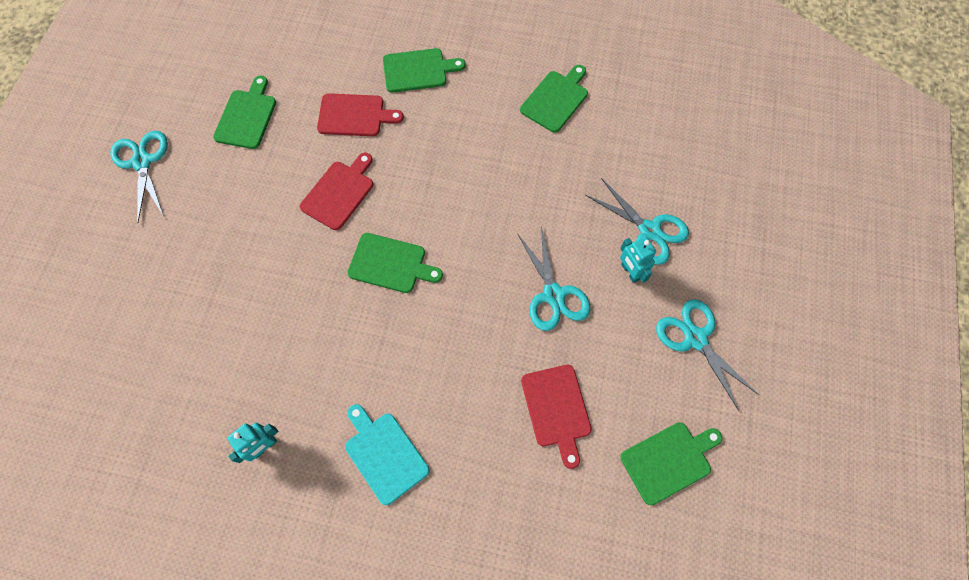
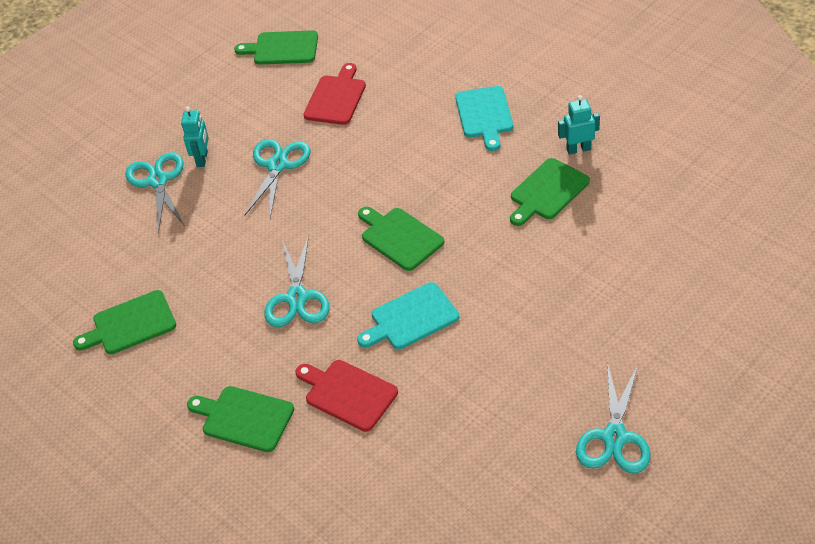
camera: 145 degrees left, 20 degrees down
green cutting board [213,76,276,149] -> green cutting board moved to [510,158,590,226]
red cutting board [300,153,373,230] -> turquoise cutting board [357,282,459,349]
turquoise scissors [656,299,759,410] -> turquoise scissors moved to [264,235,330,327]

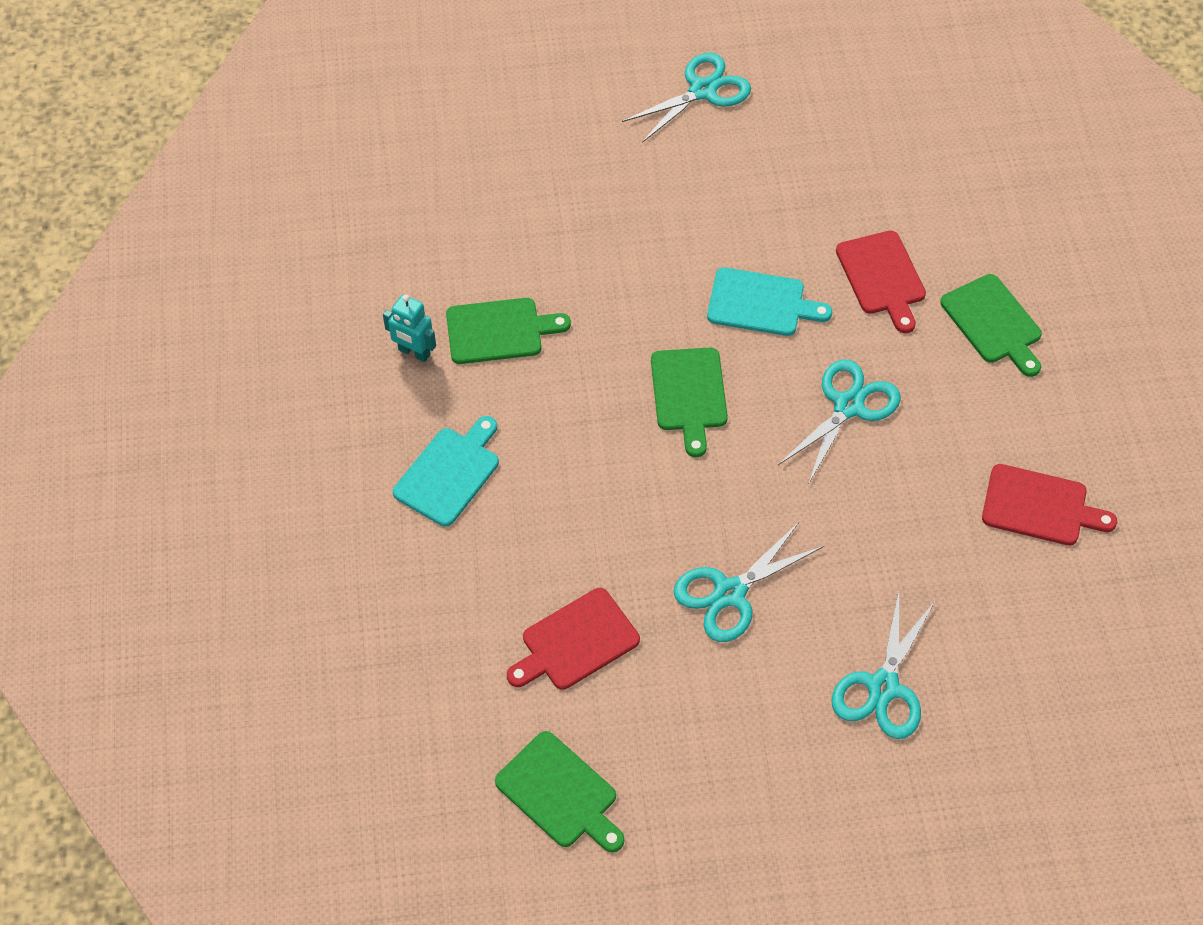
camera: 145 degrees left, 10 degrees up
green cutting board [73,290,176,354] -> red cutting board [982,464,1117,546]
turquoise robot [181,107,209,167] -> none

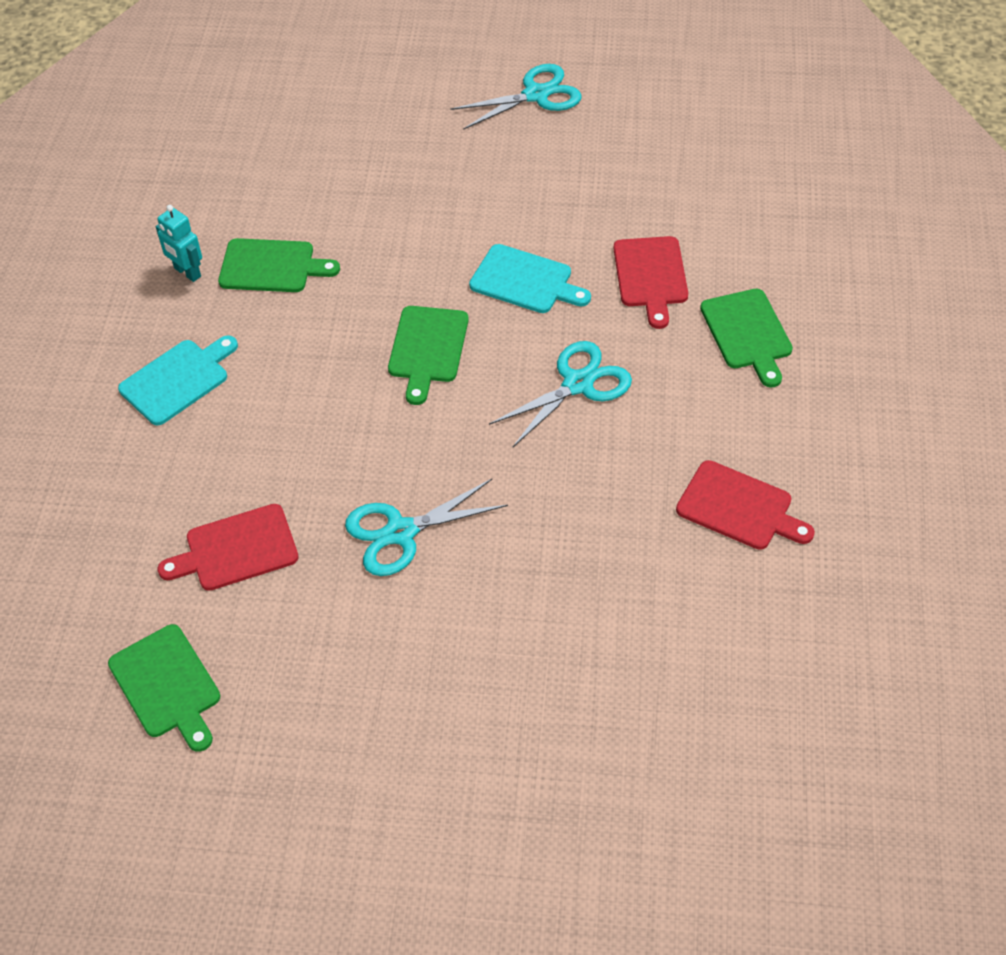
camera: 15 degrees right, 5 degrees down
turquoise scissors [832,591,936,739] -> none

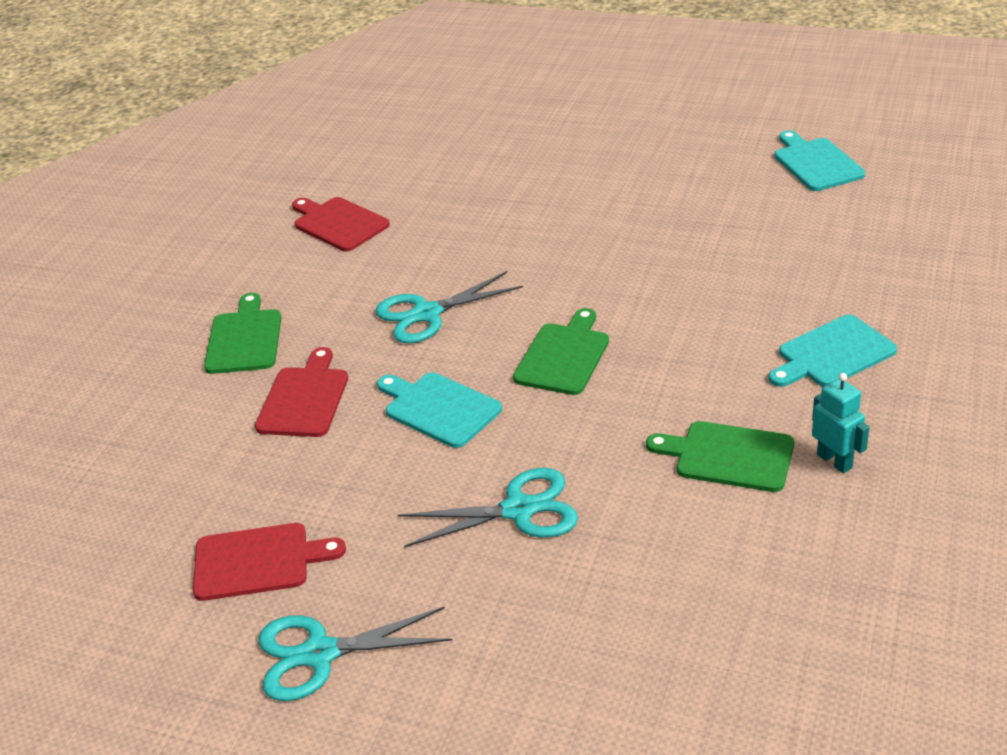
camera: 165 degrees left, 15 degrees down
green cutting board [108,624,221,752] -> turquoise cutting board [775,130,865,191]
red cutting board [158,504,299,591] -> red cutting board moved to [193,523,346,601]
turquoise scissors [345,479,508,576] -> turquoise scissors moved to [398,468,578,547]

